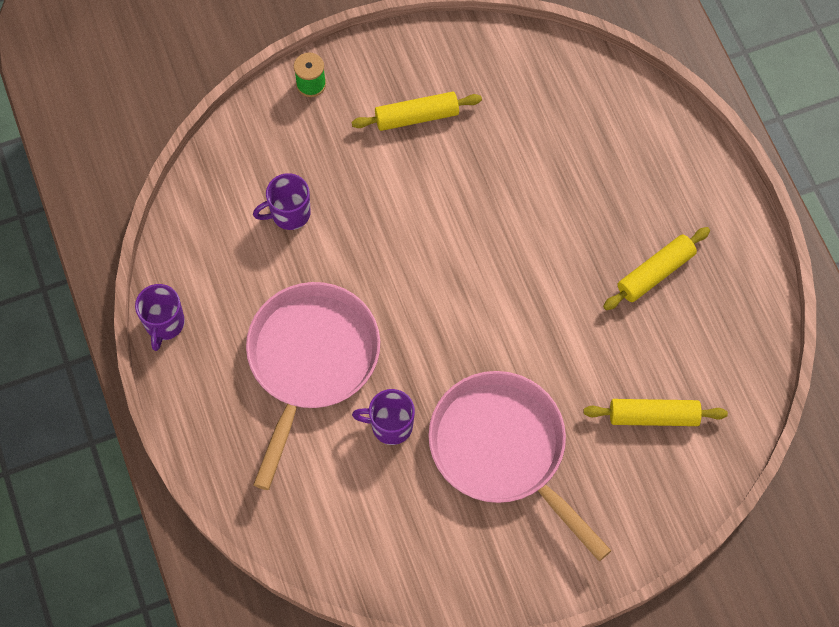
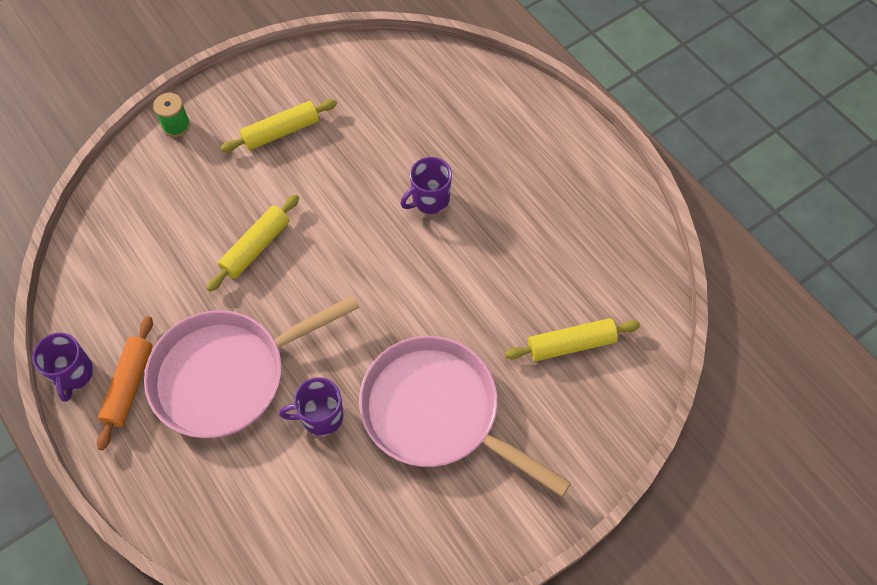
camera: 15 degrees left, 5 degrees down
pink pan [246,282,380,490] -> pink pan turned 120 degrees counterclockwise [144,295,360,438]
purple mug [253,173,310,230] -> purple mug moved to [400,157,452,214]
yellow rolling pin [603,227,710,310] -> yellow rolling pin moved to [207,195,299,292]
none -> orange rolling pin [97,316,153,450]

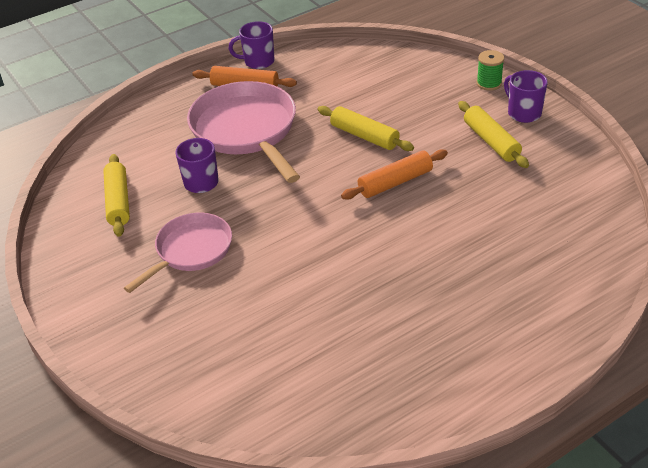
camera: 95 degrees right, 20 degrees down
pink pan [359,336,571,497] -> pink pan [124,213,232,293], size x0.62
purple mug [400,157,452,214] -> purple mug moved to [504,70,548,123]
yellow rolling pin [504,318,640,361] -> yellow rolling pin moved to [103,154,130,237]
none -> orange rolling pin [341,149,448,200]

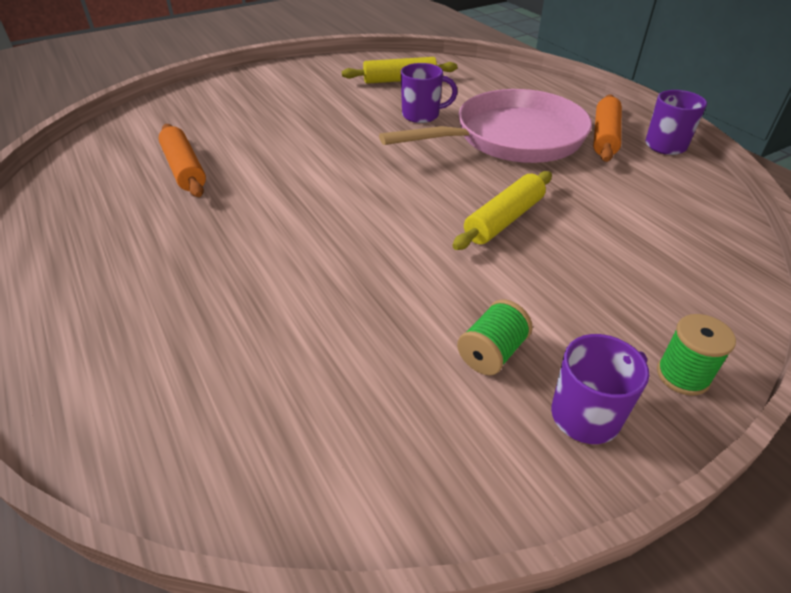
camera: 90 degrees right, 0 degrees up
pink pan [124,213,232,293] -> none
orange rolling pin [341,149,448,200] -> orange rolling pin moved to [158,124,206,197]
yellow rolling pin [458,101,529,168] -> green spool [457,299,533,375]

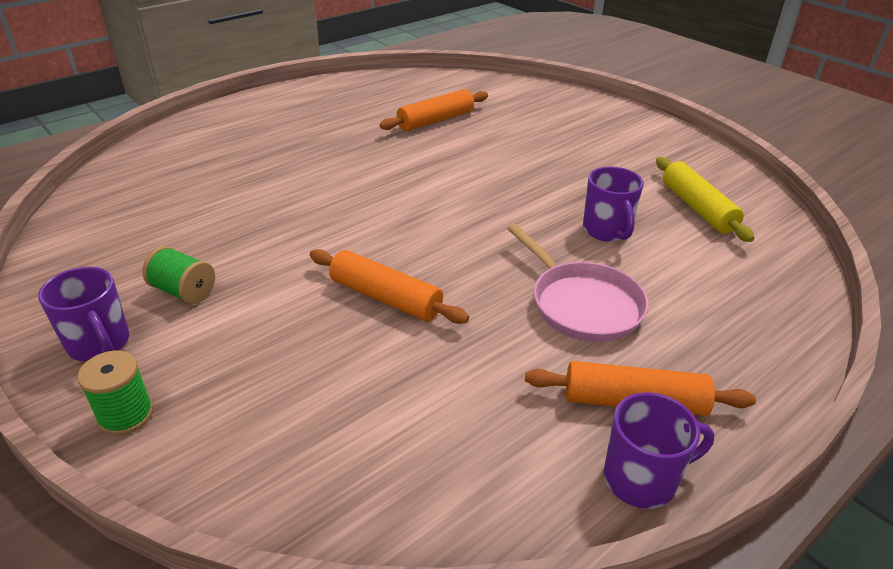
camera: 80 degrees right, 5 degrees down
pink pan [379,89,592,163] -> pink pan [508,224,649,342], size x0.62
yellow rolling pin [453,171,552,250] -> orange rolling pin [310,249,469,324]

